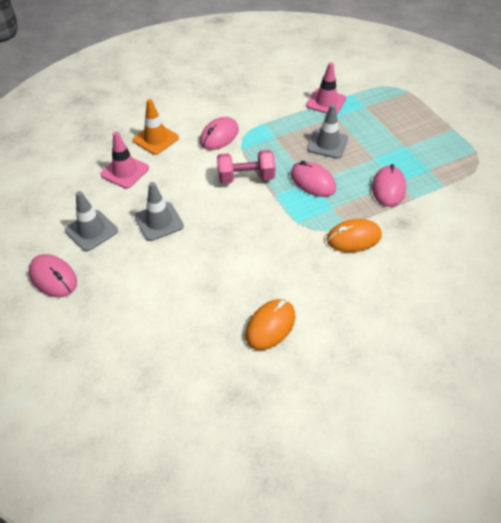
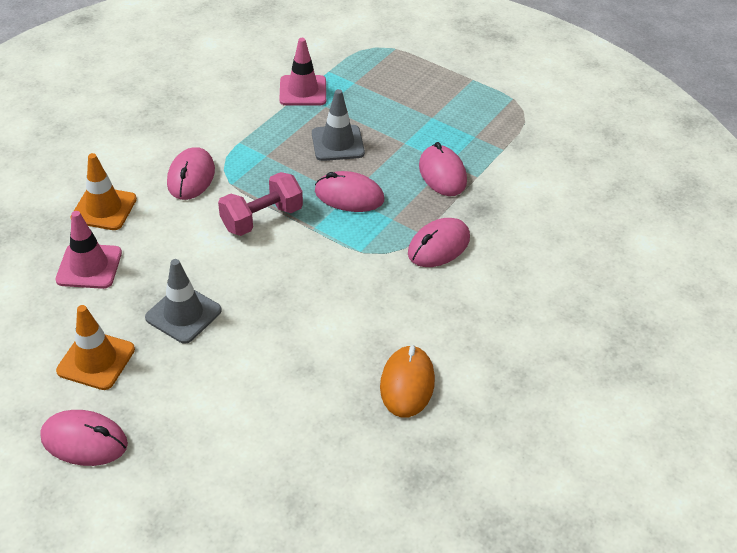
camera: 30 degrees left, 5 degrees down
grey traffic cone [65,191,118,252] -> orange traffic cone [56,305,135,390]
orange mouse [327,219,382,252] -> pink mouse [408,218,470,267]

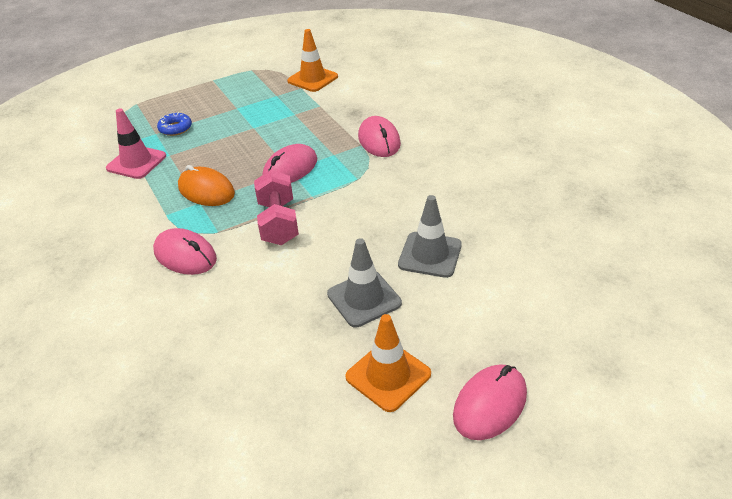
camera: 60 degrees left, 5 degrees down
pink traffic cone [55,211,122,289] -> none
orange traffic cone [70,153,137,230] -> orange traffic cone moved to [287,29,338,92]
grey traffic cone [312,89,365,161] -> grey traffic cone moved to [398,195,462,278]
orange mouse [380,345,435,418] -> orange mouse moved to [178,165,235,206]
pink mouse [419,142,467,196] -> none
none -> blue donut [157,112,192,136]

